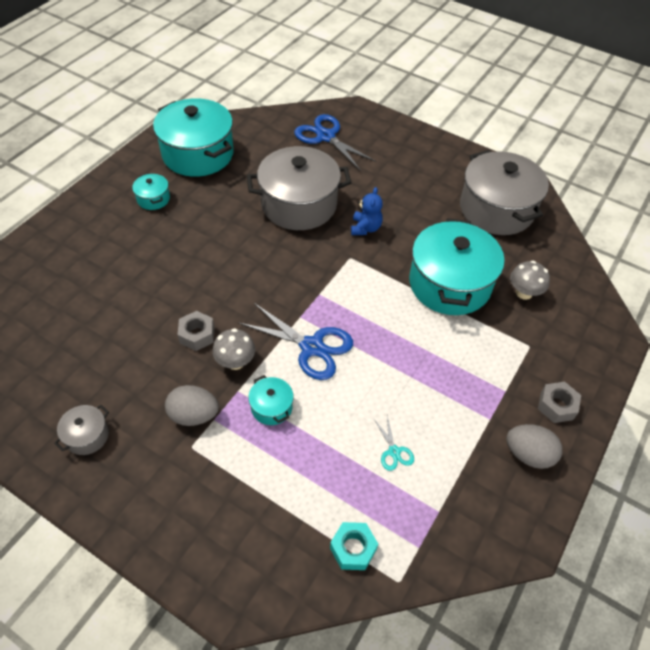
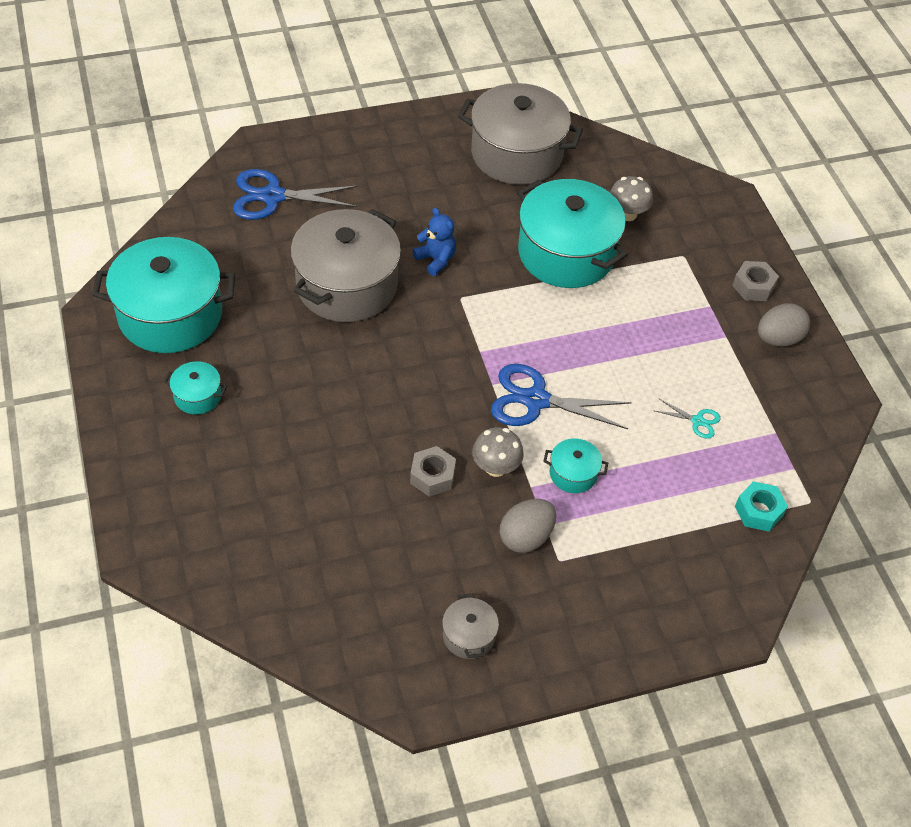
camera: 50 degrees left, 0 degrees up
blue scissors [239,303,353,380] -> blue scissors turned 150 degrees counterclockwise [491,364,632,429]

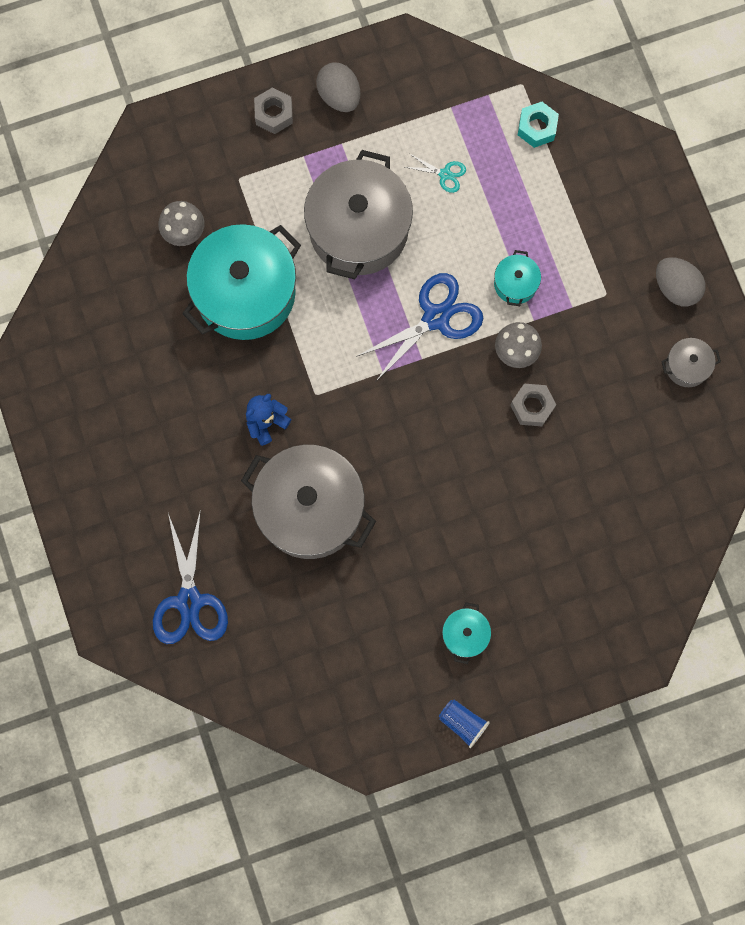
camera: 90 degrees left, 25 degrees up
turquoise pot [92,237,235,353] -> none
grey pot [458,83,583,185] -> grey pot moved to [304,150,413,279]
blue scissors [491,364,632,429] -> blue scissors turned 135 degrees counterclockwise [356,273,483,381]
grey egg [500,499,556,553] -> grey egg moved to [656,257,706,306]
turquoise scissors [653,399,721,439] -> turquoise scissors turned 90 degrees clockwise [405,154,466,193]
none -> blue cup [439,700,490,748]

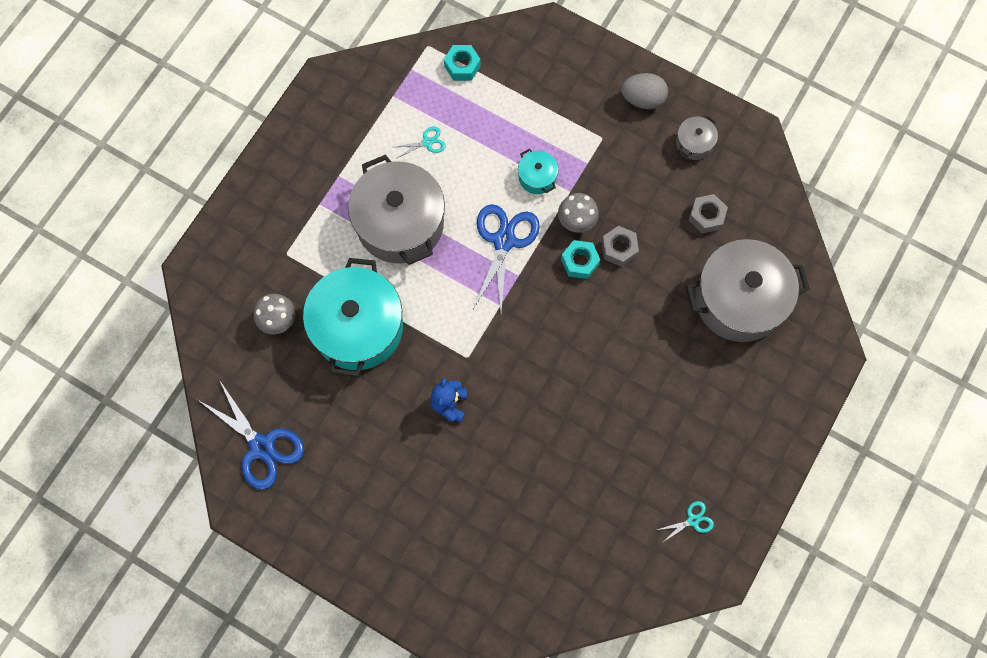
camera: 40 degrees left, 5 degrees down
blue scissors [153,509,228,644] -> blue scissors moved to [198,381,304,490]
grey pot [241,445,376,559] -> grey pot moved to [686,239,810,342]
grey nut [254,87,293,134] -> grey nut moved to [688,194,728,233]
grey egg [316,63,360,112] -> none
blue cup [439,700,490,748] -> none
turquoise pot [442,602,491,664] -> none
none -> turquoise nut [561,240,600,279]
none -> turquoise scissors [657,501,714,543]

